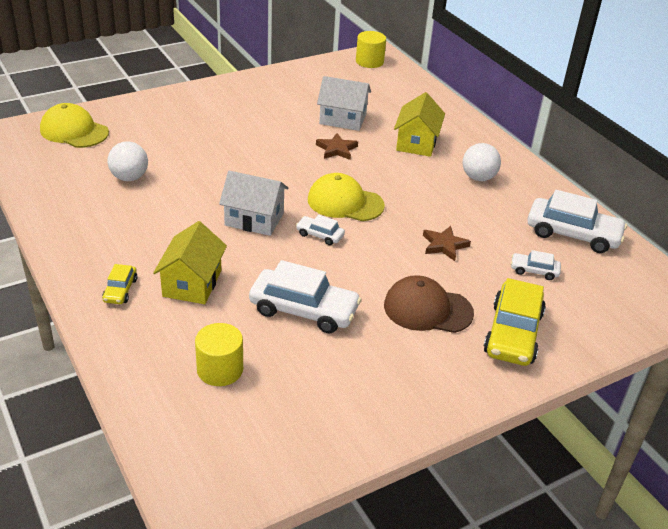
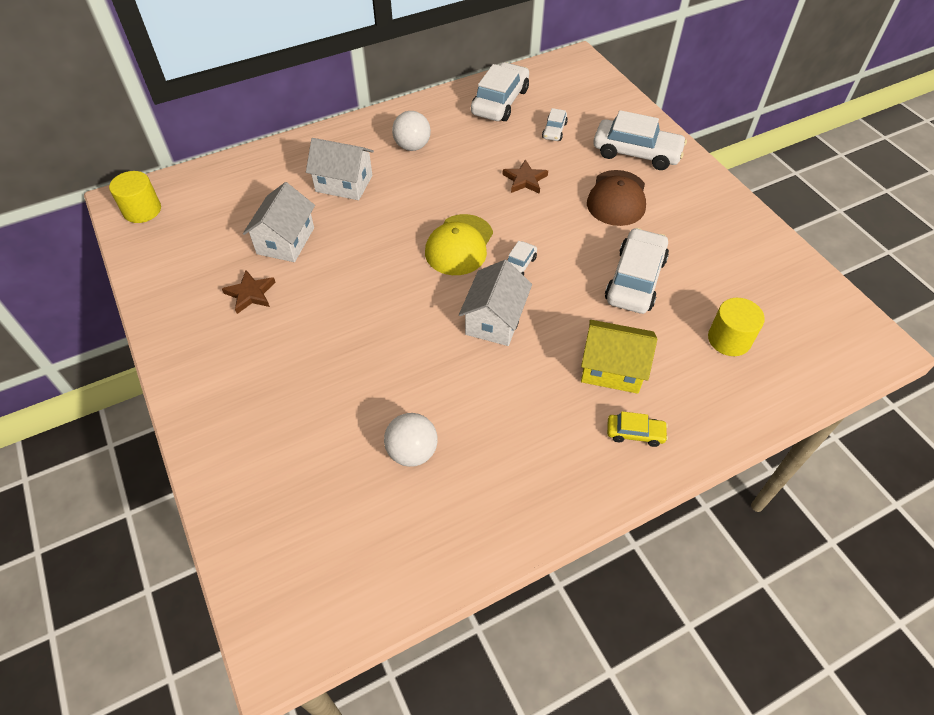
camera: 85 degrees left, 15 degrees up
yellow cap [40,103,109,148] -> none
brown star [316,133,358,160] -> brown star moved to [222,270,276,314]
yellow house [394,92,445,157] -> white house [306,138,374,200]
yellow car [484,278,546,366] -> white car [593,110,687,170]

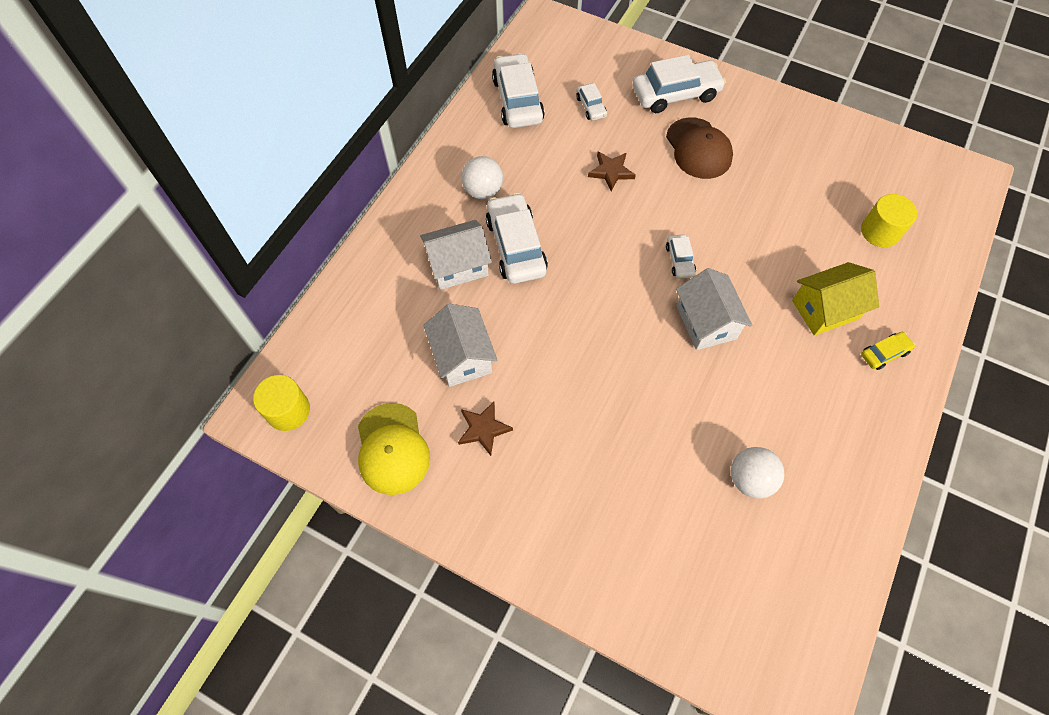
camera: 35 degrees left, 10 degrees up
yellow cap [425,214,493,275] -> yellow cap moved to [358,403,430,495]
white car [605,228,669,314] -> white car moved to [486,193,548,284]

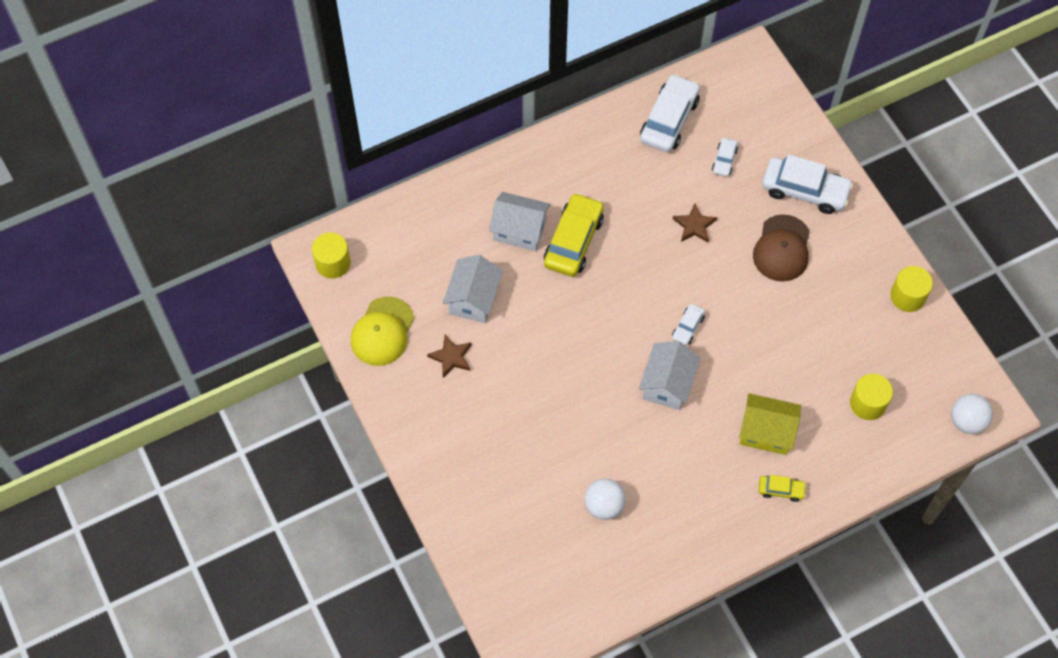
camera: 35 degrees right, 0 degrees up
white ball [461,156,503,199] -> white ball moved to [951,394,993,434]
white car [486,193,548,284] -> yellow car [544,193,604,277]
none -> yellow cylinder [890,266,933,312]

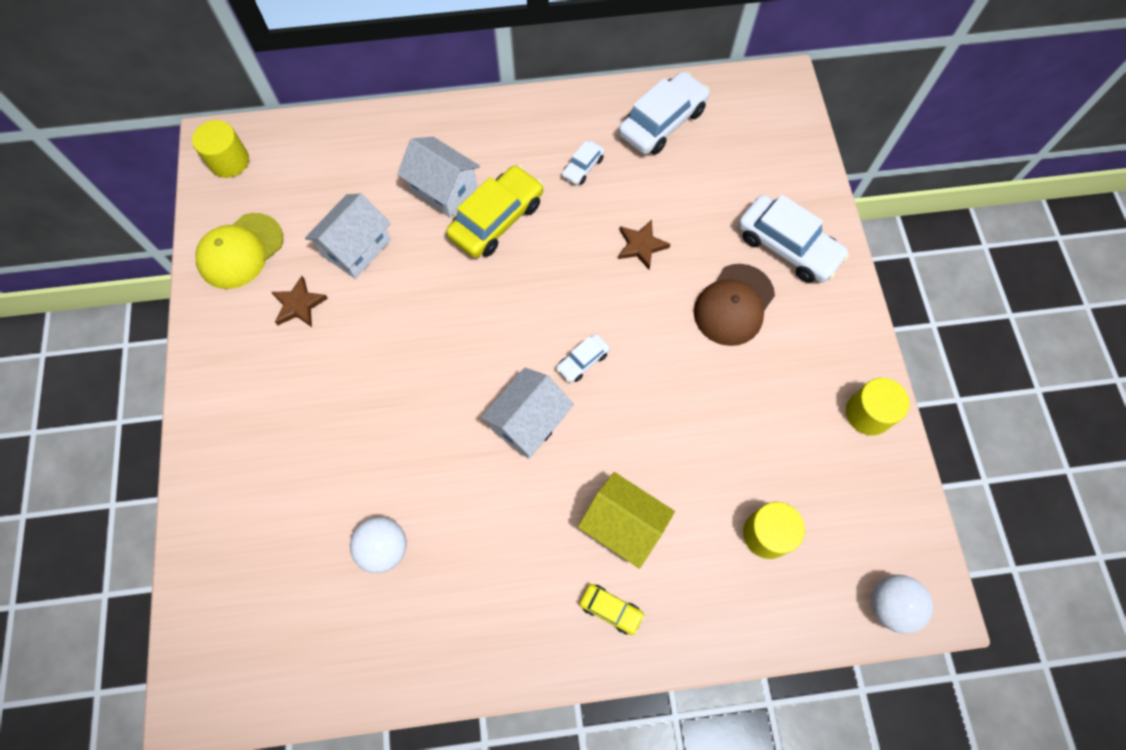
camera: 20 degrees right, 5 degrees up
white car [712,138,738,177] -> white car moved to [562,141,605,185]

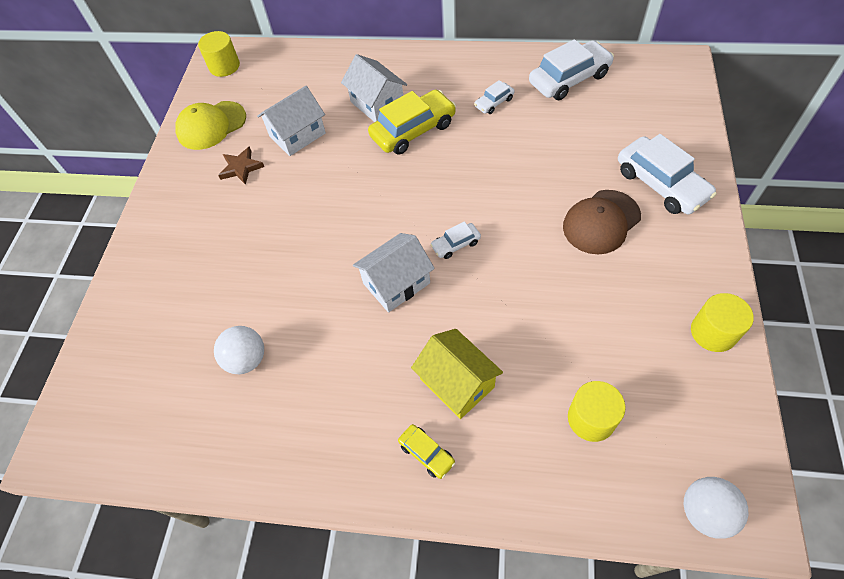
camera: 20 degrees right, 10 degrees down
brown star [618,220,670,270] -> none

